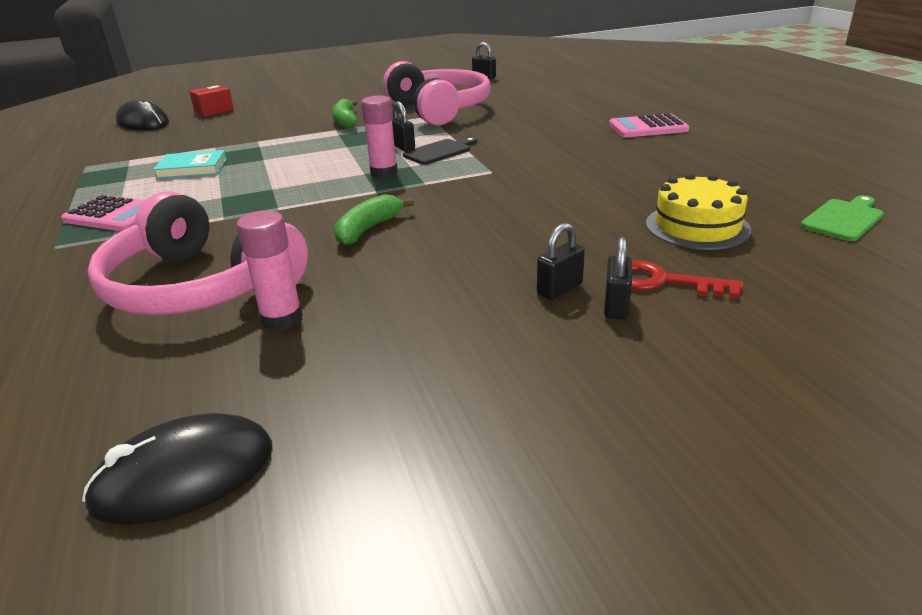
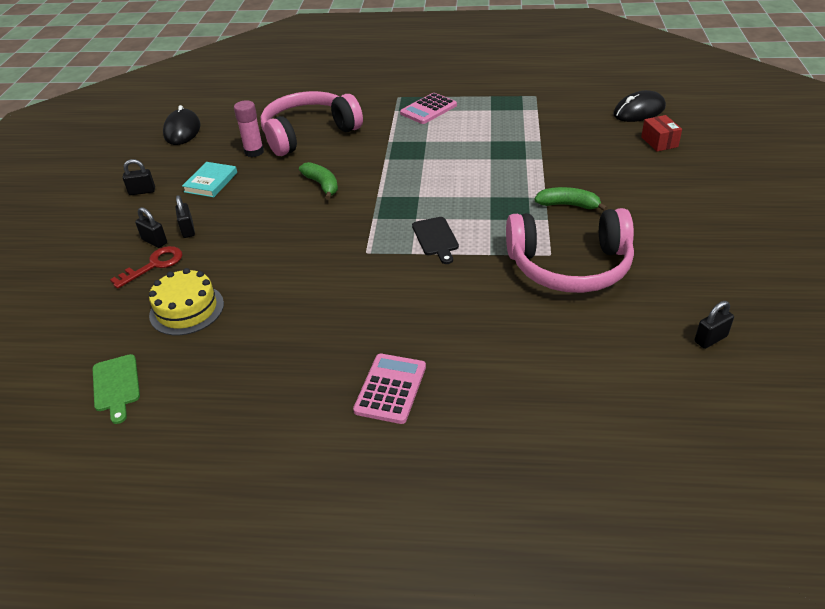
camera: 115 degrees right, 10 degrees up
turquoise book [153,150,227,179] -> turquoise book moved to [182,162,237,197]
pink glue stick [361,96,398,178] -> none
black padlock [392,101,415,151] -> black padlock moved to [123,159,155,195]

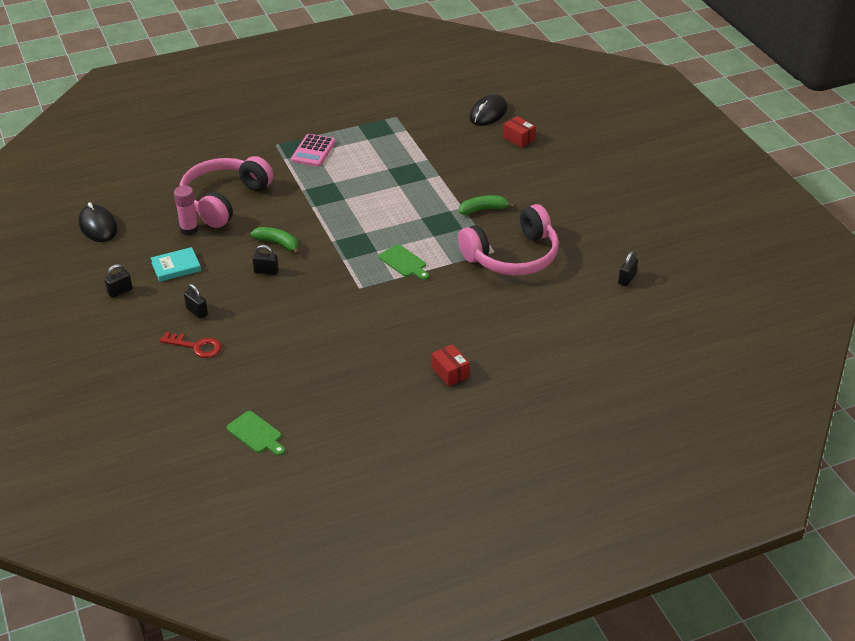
camera: 30 degrees left, 0 degrees up
red key [110,246,182,289] -> red key turned 90 degrees clockwise [160,332,222,358]
black padlock [135,207,167,248] -> black padlock moved to [252,245,279,275]
yellow cake [149,268,224,335] -> none
turquoise book [182,162,237,197] -> turquoise book turned 75 degrees clockwise [151,247,201,282]
pink calculator [353,354,426,424] -> red box [432,344,470,386]
black cutting board [412,217,459,264] -> green cutting board [379,244,429,280]

